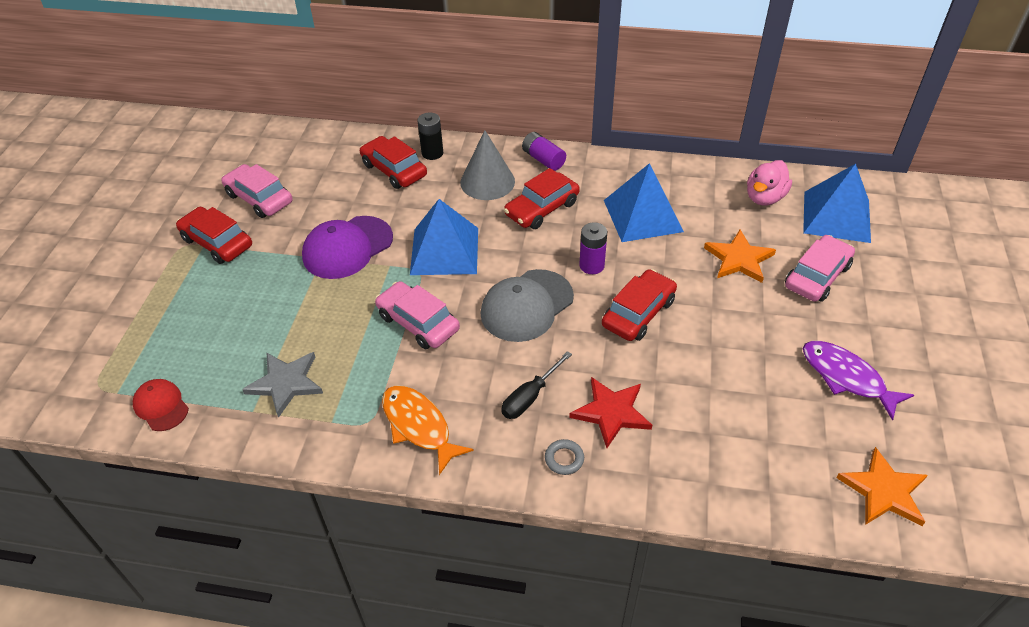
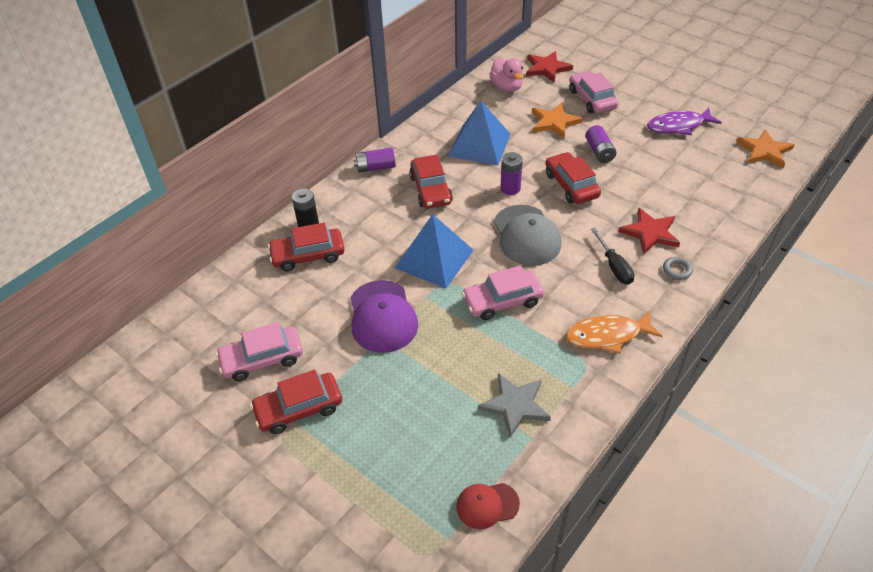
camera: 60 degrees left, 0 degrees up
grey cone [460,130,515,200] -> none
blue pyramid [803,164,871,243] -> red star [526,51,573,83]
none -> purple battery [585,125,617,163]

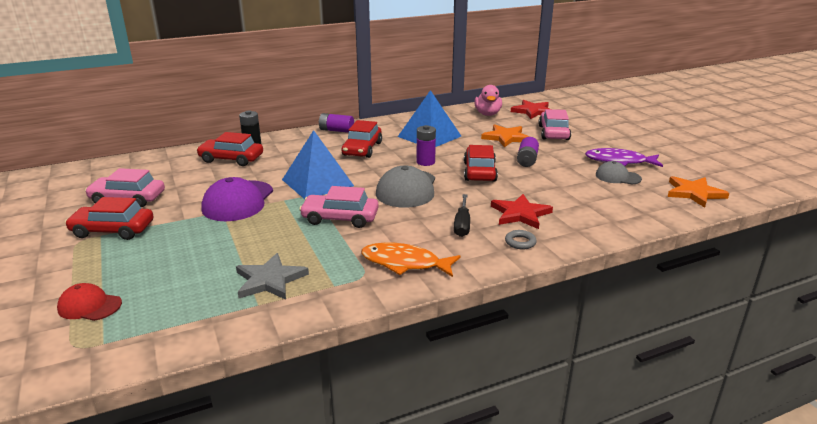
camera: 25 degrees right, 20 degrees down
red cap [456,483,520,529] -> red cap moved to [57,283,122,321]
none -> grey cap [596,161,642,185]

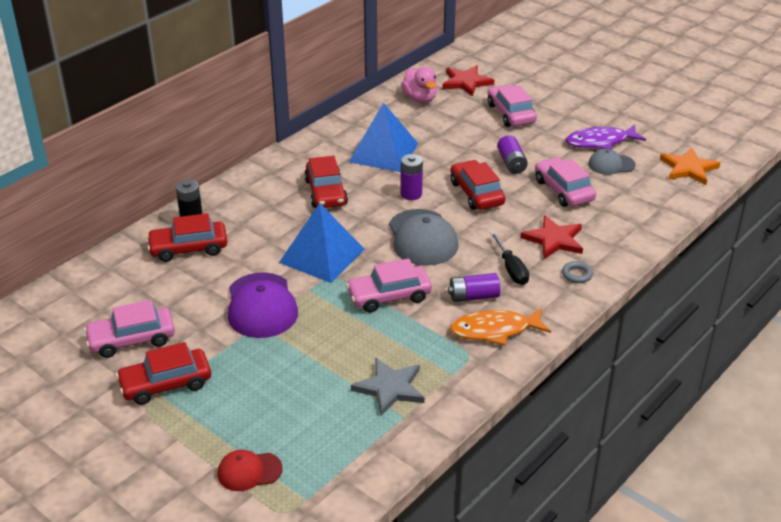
camera: 25 degrees left, 10 degrees up
purple battery [319,113,354,133] -> purple battery moved to [448,273,500,302]
orange star [481,124,529,147] -> none
none -> pink car [535,157,596,207]

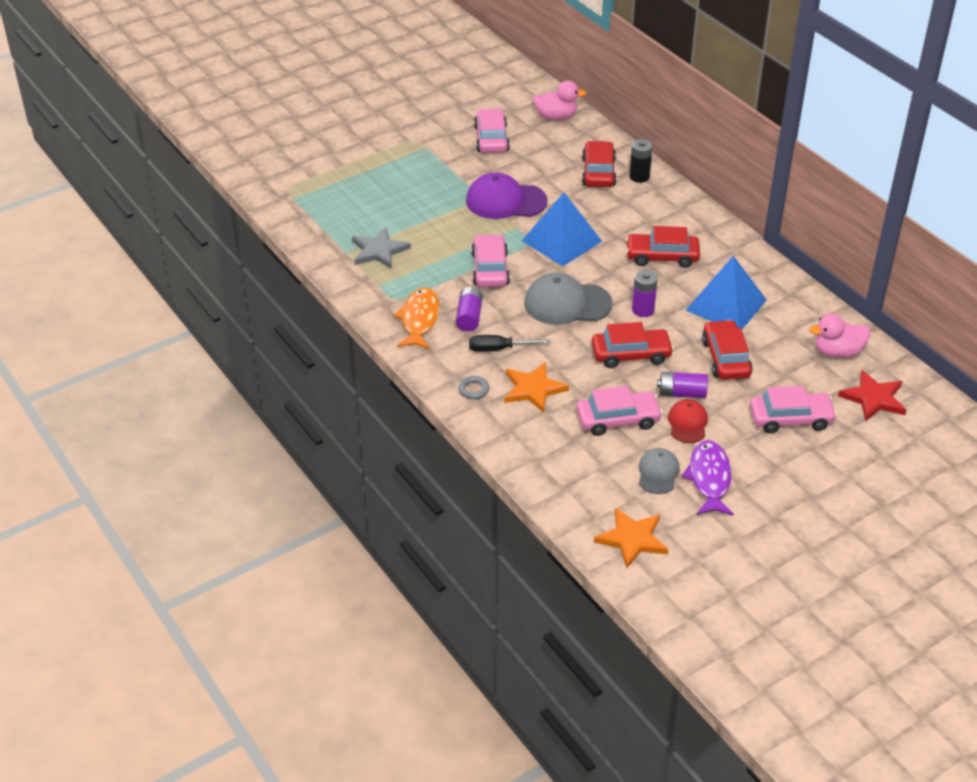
camera: 105 degrees right, 5 degrees up
red car [116,342,211,405] -> red car moved to [702,320,753,380]
red cap [217,450,283,491] -> red cap moved to [668,399,708,443]
red star [520,215,583,259] -> orange star [504,362,569,413]
none -> pink duck [533,81,587,121]

